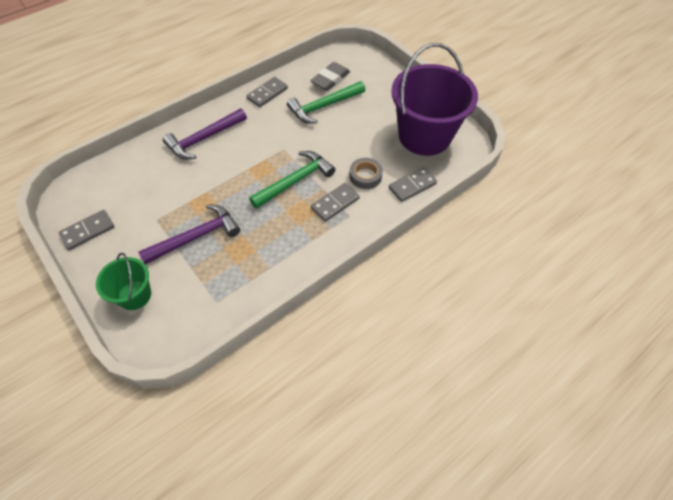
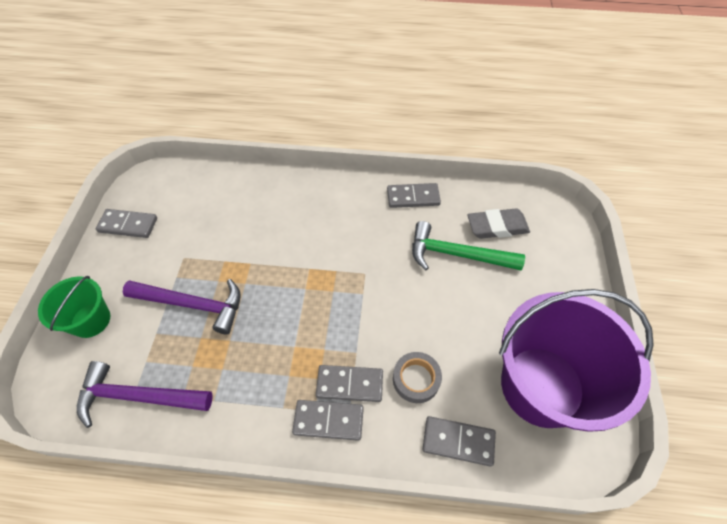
camera: 45 degrees right, 0 degrees up
purple hammer [163,108,247,159] -> purple hammer moved to [77,361,213,428]
green hammer [249,151,336,209] -> none
none -> grey domino [292,400,364,441]

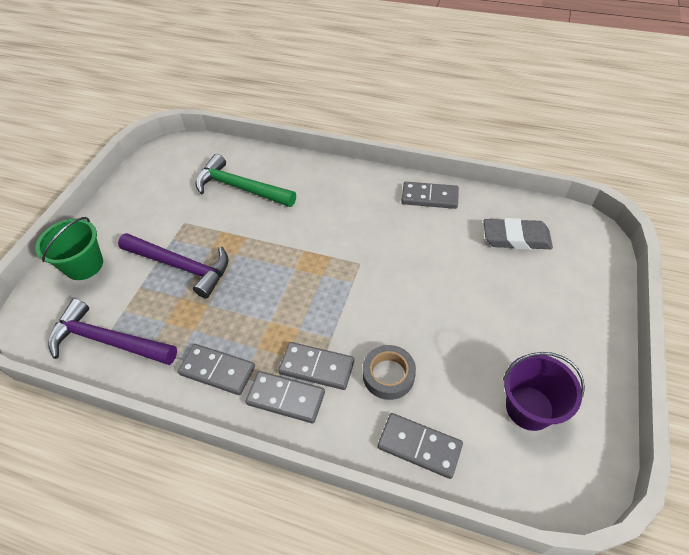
camera: 15 degrees right, 5 degrees down
grey domino [96,209,157,238] -> grey domino moved to [178,344,255,395]
green hammer [412,221,525,270] -> green hammer moved to [195,154,296,207]
purple bucket [499,289,654,432] -> purple bucket [503,352,585,431], size x0.50

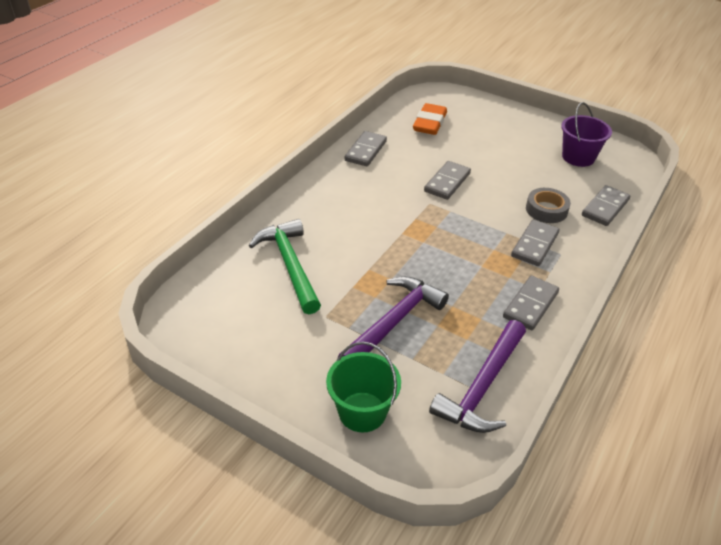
camera: 80 degrees left, 10 degrees down
green hammer [195,154,296,207] -> green hammer turned 120 degrees clockwise [249,219,321,314]
grey domino [245,371,325,423] -> grey domino moved to [424,161,471,200]
grey eraser [483,218,553,250] -> orange eraser [413,103,447,135]

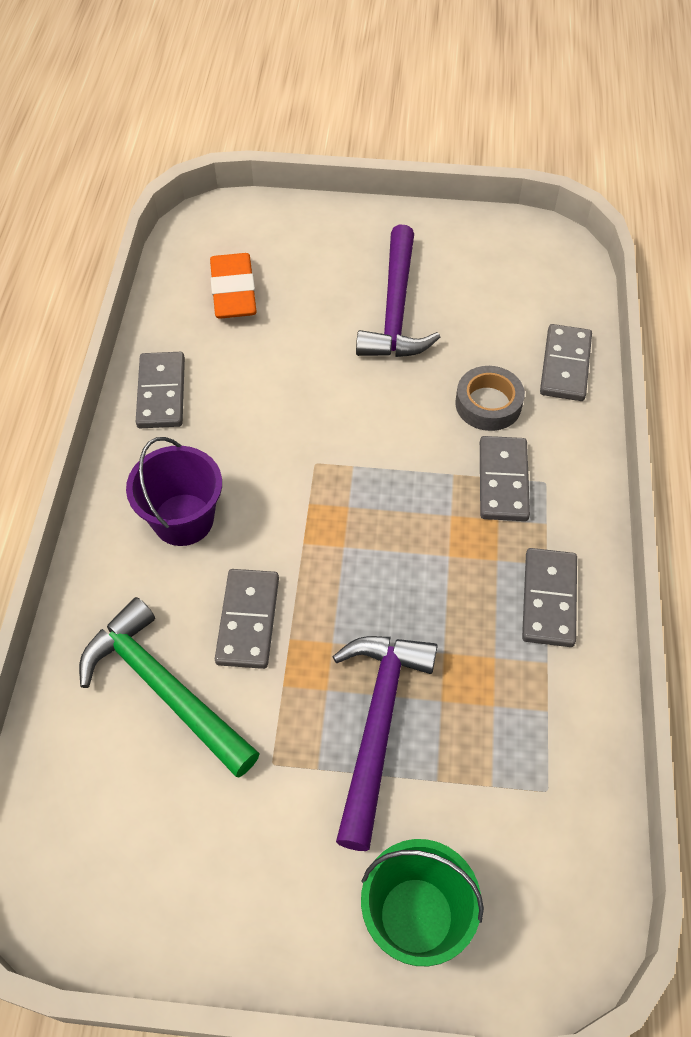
camera: 25 degrees left, 15 degrees up
grey domino [424,161,471,200] -> grey domino moved to [215,569,279,669]
purple hammer [429,320,526,433] -> purple hammer moved to [356,224,440,357]
purple bucket [561,102,612,167] -> purple bucket moved to [126,437,222,546]

